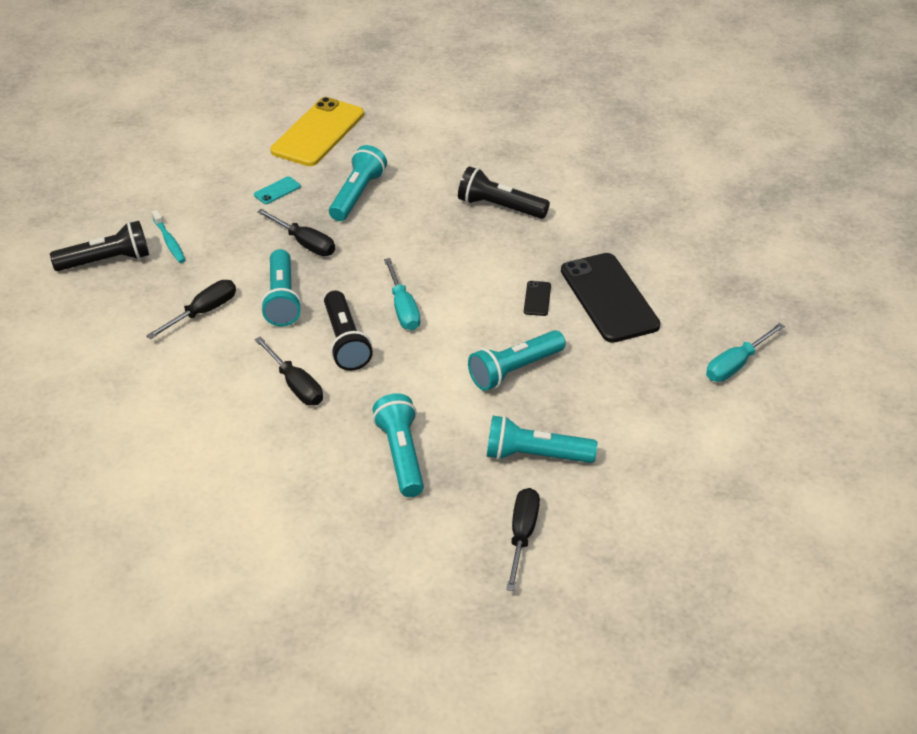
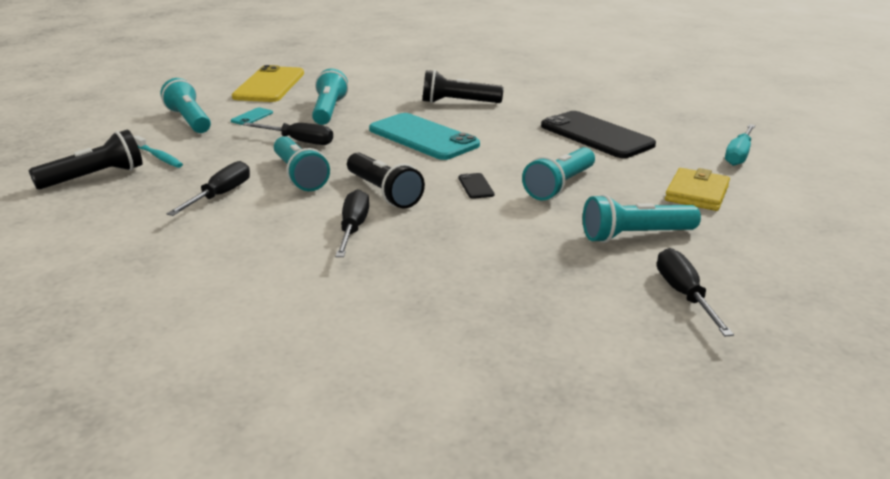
camera: 20 degrees left, 15 degrees down
black screwdriver [255,337,323,405] -> black screwdriver turned 120 degrees counterclockwise [335,189,369,257]
turquoise flashlight [373,393,424,497] -> turquoise flashlight moved to [160,78,211,133]
turquoise screwdriver [384,258,420,330] -> none
black phone [524,281,551,316] -> black phone moved to [458,173,494,199]
none -> turquoise phone [369,113,480,160]
none -> yellow wallet [665,168,730,211]

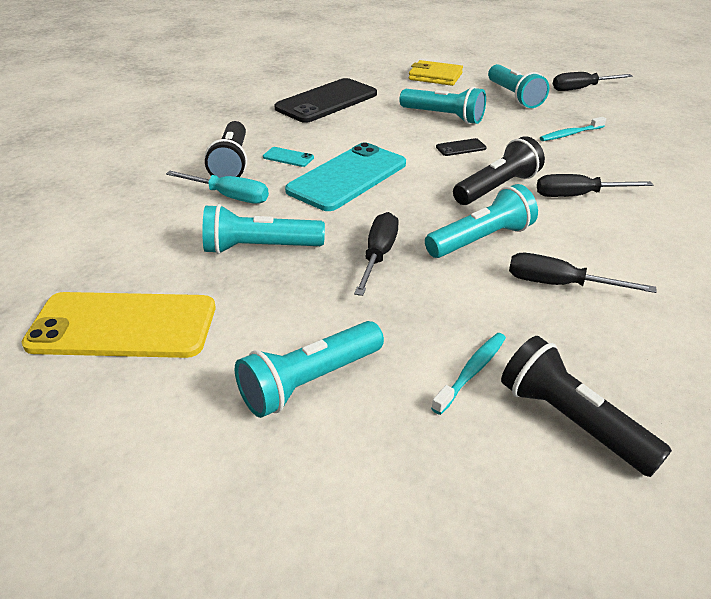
camera: 95 degrees left, 10 degrees up
turquoise phone [231,108,273,125] -> turquoise phone moved to [263,147,314,167]
turquoise screwdriver [725,124,755,166] -> turquoise screwdriver moved to [166,171,269,204]
none -> turquoise toothbrush [540,117,606,141]

